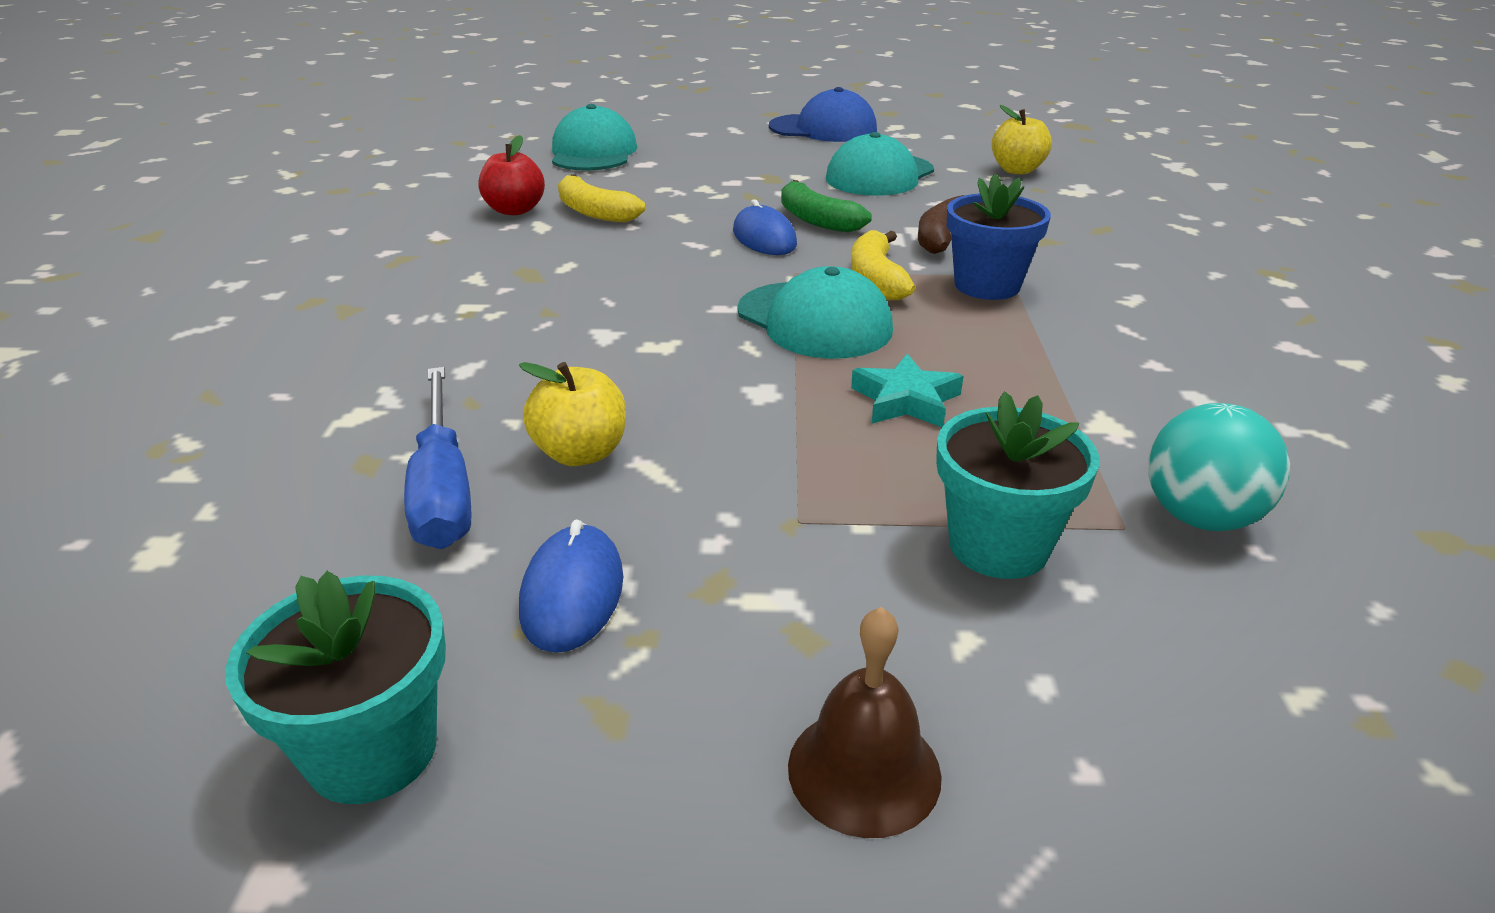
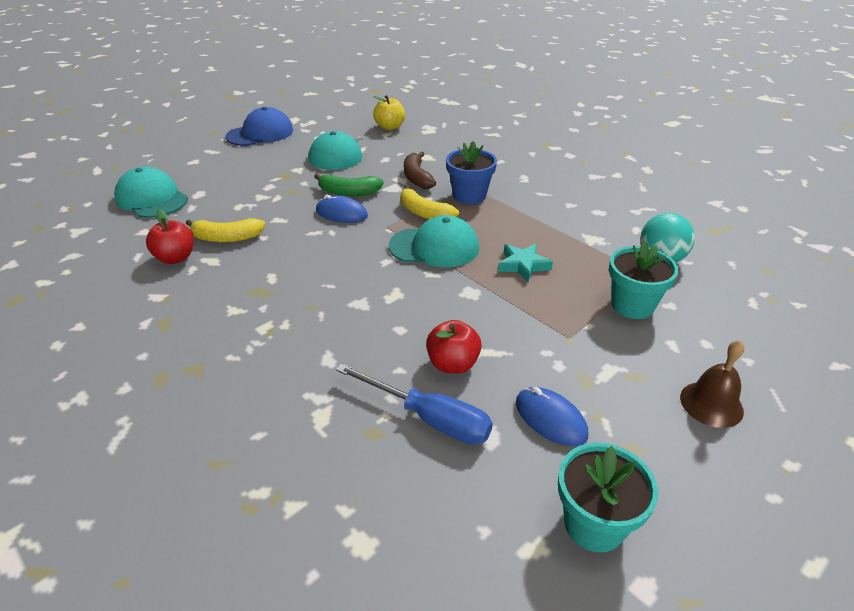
camera: 45 degrees left, 5 degrees up
yellow apple [519,362,626,466] -> red apple [426,320,482,374]

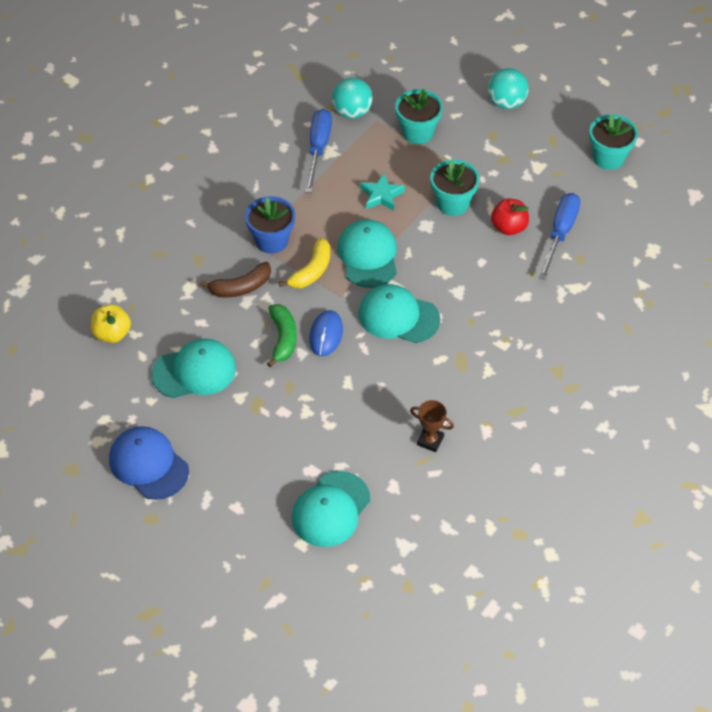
camera: 100 degrees left, 15 degrees up
red apple [146,209,194,264] -> brown trophy [410,400,454,452]
yellow banana [186,218,265,242] -> none
blue mouse [516,387,588,446] -> none
brown bell [680,340,744,428] -> turquoise ball [488,68,529,109]
none -> blue screwdriver [305,109,332,193]
none -> turquoise cap [359,284,440,343]
none -> turquoise flower pot [430,159,479,216]

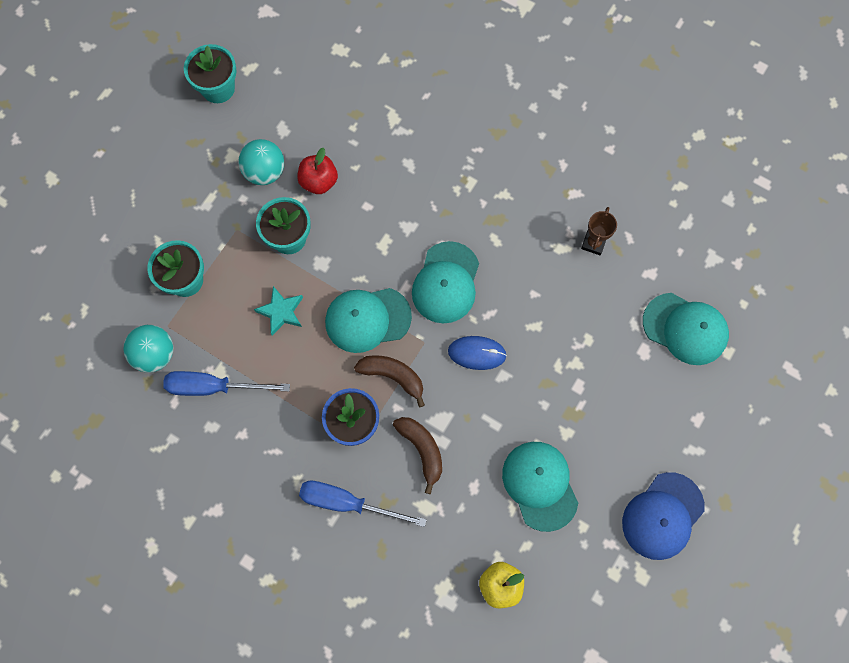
camera: 95 degrees left, 20 degrees up
green banana [267,304,297,367] -> none
yellow banana [279,238,330,288] -> brown banana [354,355,425,407]
turquoise ball [488,68,529,109] -> turquoise ball moved to [238,139,284,185]
blue screwdriver [539,193,581,280] -> blue screwdriver moved to [299,480,427,527]

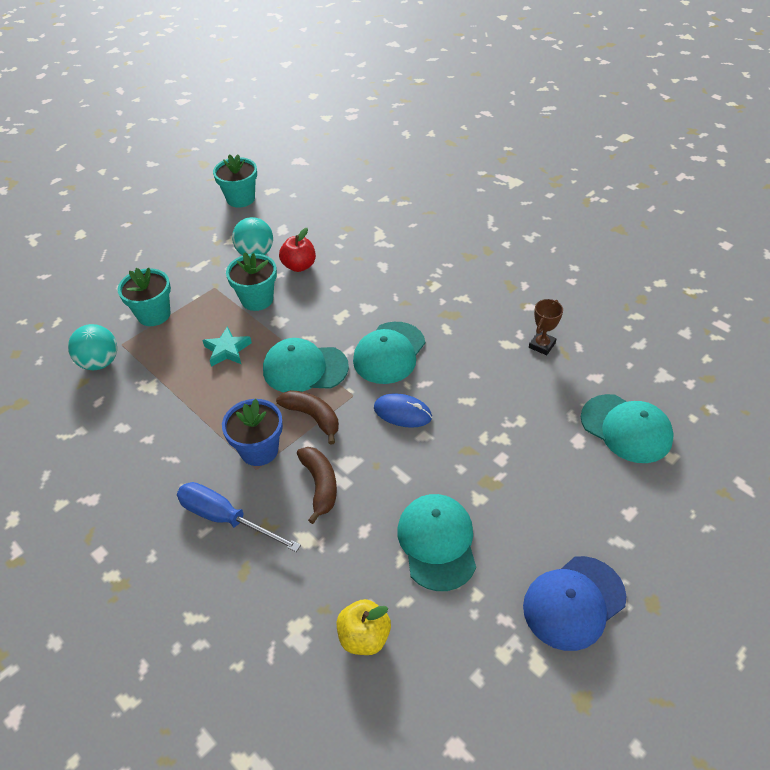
camera: 15 degrees right, 25 degrees down
blue screwdriver [163,371,290,396] -> none

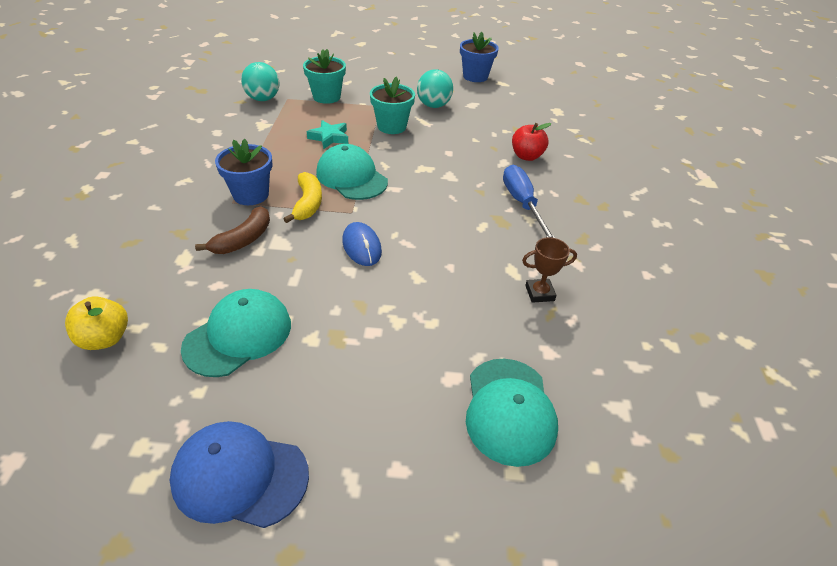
camera: 45 degrees right, 5 degrees down
blue screwdriver [177,482,301,552] -> blue screwdriver moved to [503,165,555,238]
turquoise flower pot [213,154,257,208] -> blue flower pot [460,32,499,82]
brown banana [276,390,339,445] -> yellow banana [283,172,322,223]
red apple [279,228,316,272] -> red apple moved to [512,123,552,161]
turquoise cap [353,322,425,384] -> none

